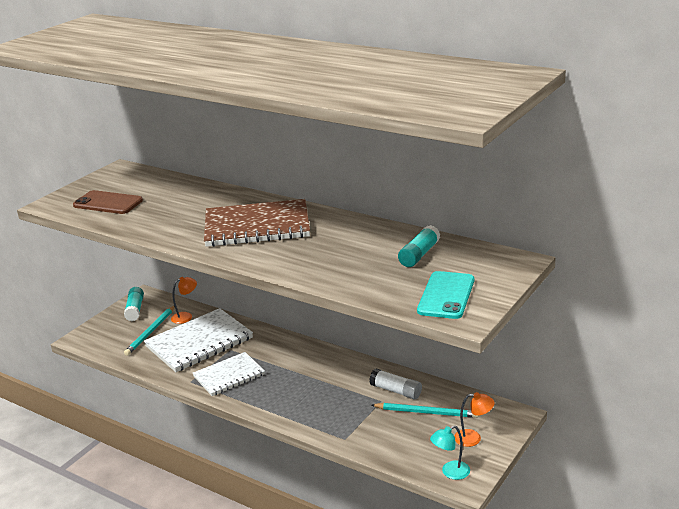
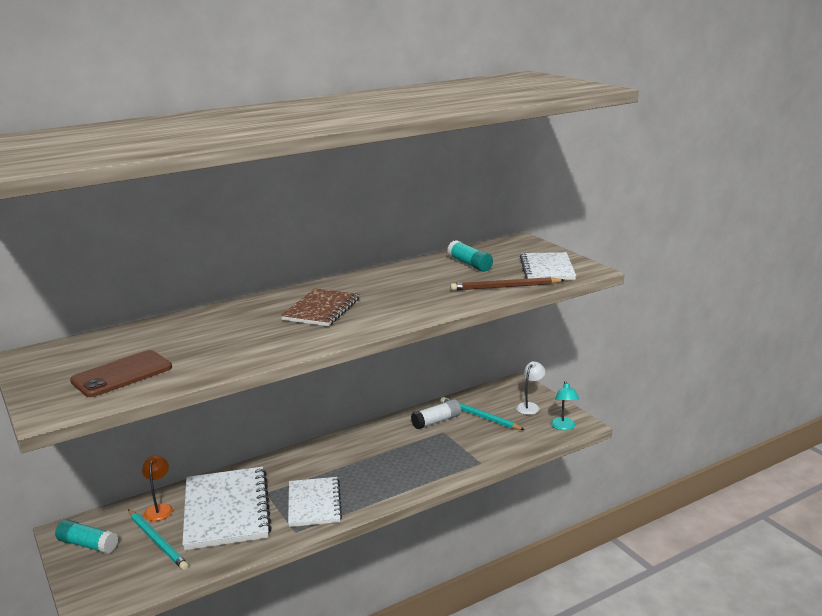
camera: 65 degrees left, 5 degrees down
brown notebook [204,199,310,247] -> brown notebook [281,288,360,326], size x0.63
turquoise pencil [372,403,478,418] -> turquoise pencil turned 90 degrees counterclockwise [440,397,525,430]
turquoise phone [417,271,474,319] -> white notebook [520,252,576,280]
orange lamp [454,392,495,447] -> white lamp [516,361,546,415]
none -> brown pencil [450,277,564,291]

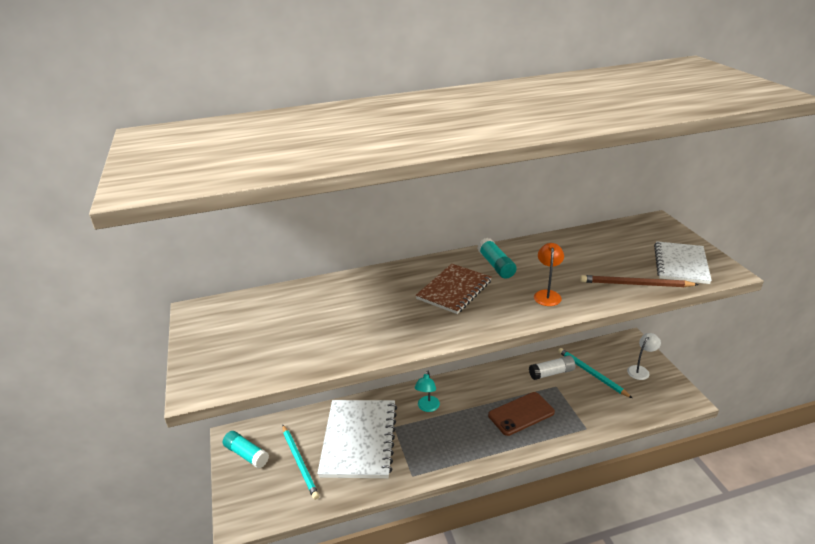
camera: 15 degrees right, 10 degrees up
brown phone [70,350,172,397] -> brown phone moved to [488,392,555,436]
orange lamp [142,456,173,521] -> orange lamp moved to [534,243,564,306]
white notebook [288,477,342,527] -> none
turquoise glue stick [447,240,493,272] -> turquoise glue stick moved to [478,238,517,279]
turquoise lamp [551,381,579,430] -> turquoise lamp moved to [415,371,440,412]

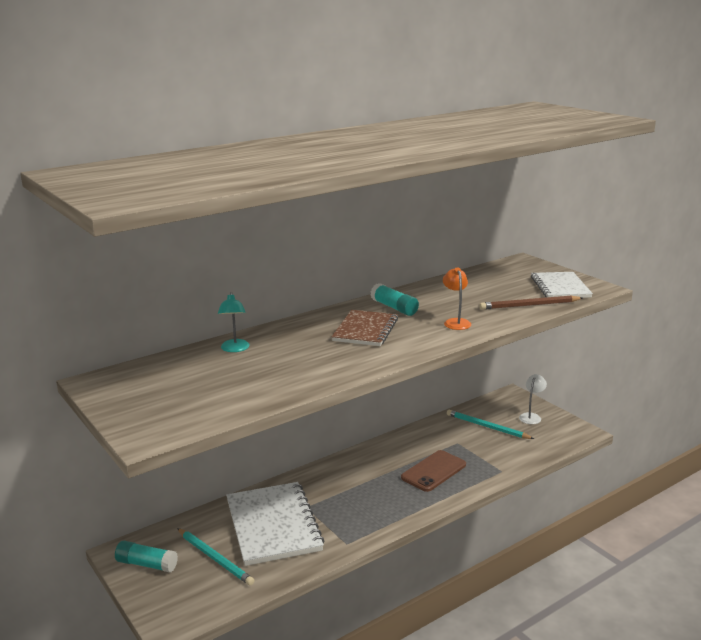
camera: 20 degrees left, 10 degrees down
turquoise lamp [415,371,440,412] -> turquoise lamp moved to [218,292,249,352]
white glue stick [529,356,575,380] -> none

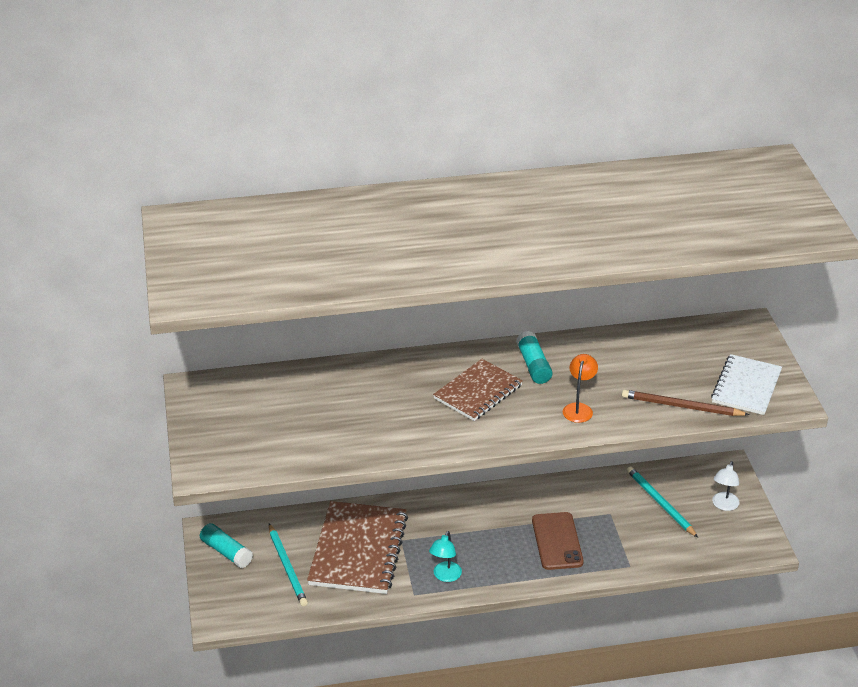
camera: 25 degrees right, 15 degrees up
turquoise lamp [218,292,249,352] -> turquoise lamp moved to [429,531,462,582]
white notebook [226,482,325,566] -> brown notebook [307,501,408,594]
brown phone [401,450,466,492] -> brown phone turned 75 degrees counterclockwise [532,512,584,570]
white lamp [519,374,547,424] -> white lamp turned 150 degrees clockwise [712,461,740,511]

